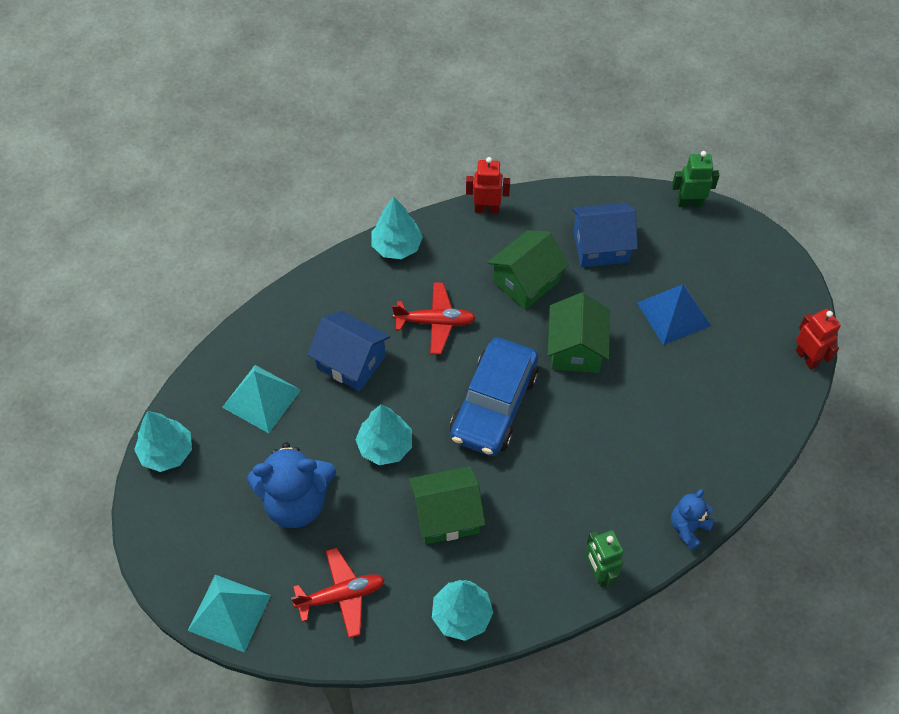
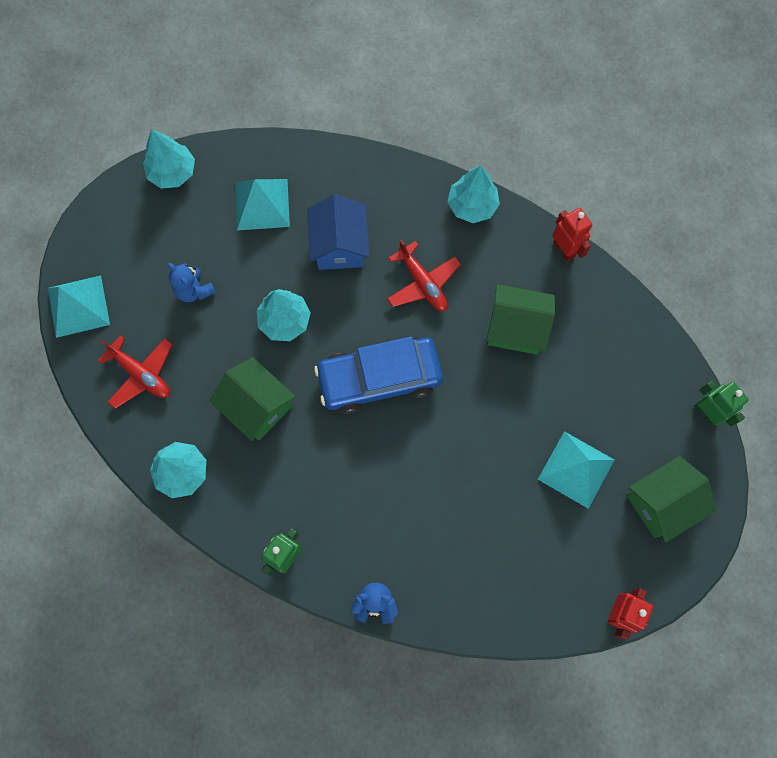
camera: 55 degrees right, 15 degrees up
blue teddy bear [247,442,336,528] -> blue teddy bear [168,263,216,302], size x0.53
green house [548,293,610,373] -> green house moved to [626,456,717,543]
blue house [572,202,638,267] -> none
blue pyramid [637,284,711,345] -> turquoise pyramid [538,431,614,509]

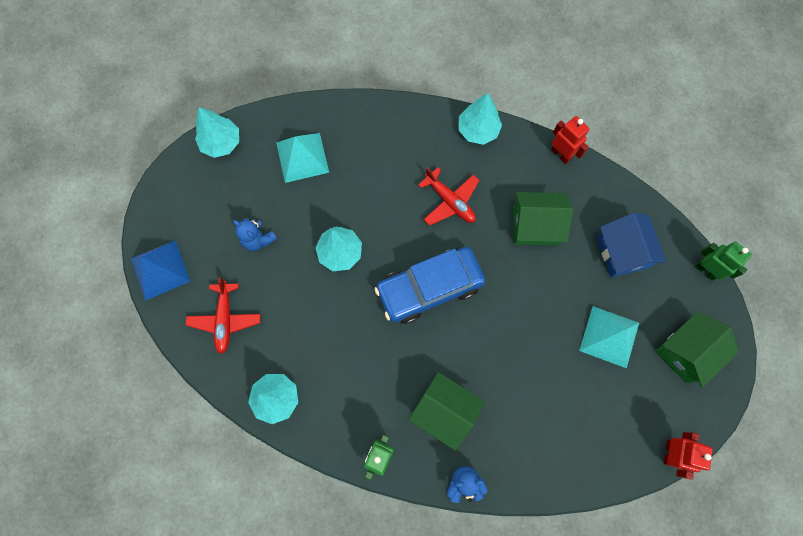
camera: 10 degrees left, 0 degrees up
turquoise pyramid [48,275,110,338] -> blue pyramid [131,240,190,301]
red plane [97,335,173,409] -> red plane turned 60 degrees clockwise [186,277,260,354]
green house [209,357,296,441] -> green house moved to [409,372,484,451]
blue house [307,194,370,270] -> blue house moved to [597,213,667,277]

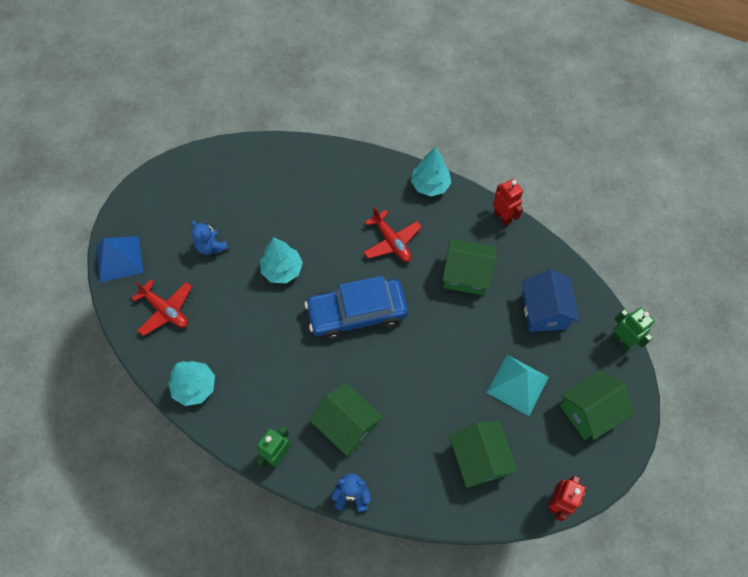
camera: 10 degrees right, 10 degrees down
red plane [186,277,260,354] -> red plane turned 60 degrees counterclockwise [131,280,192,336]
turquoise tree [195,107,239,158] -> none
turquoise pyramid [276,133,329,183] -> none
none -> green house [449,421,518,488]

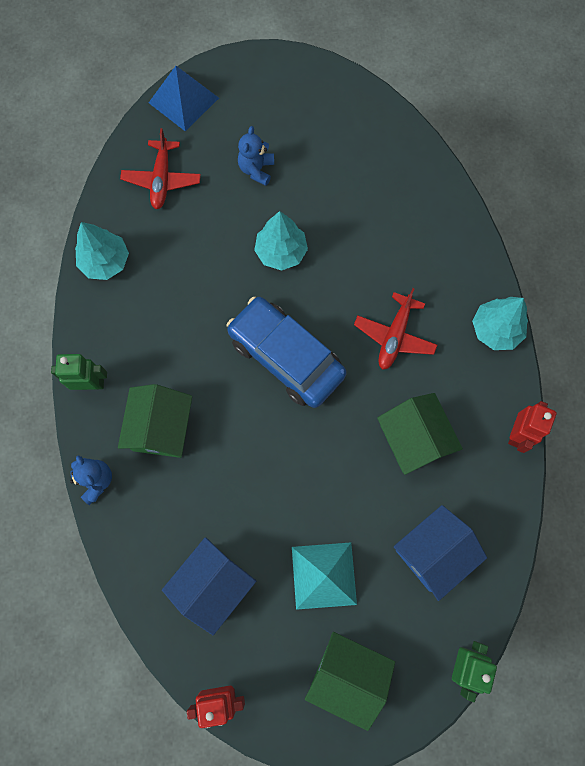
camera: 55 degrees right, 10 degrees up
green house [449,421,518,488] -> blue house [162,537,256,635]

